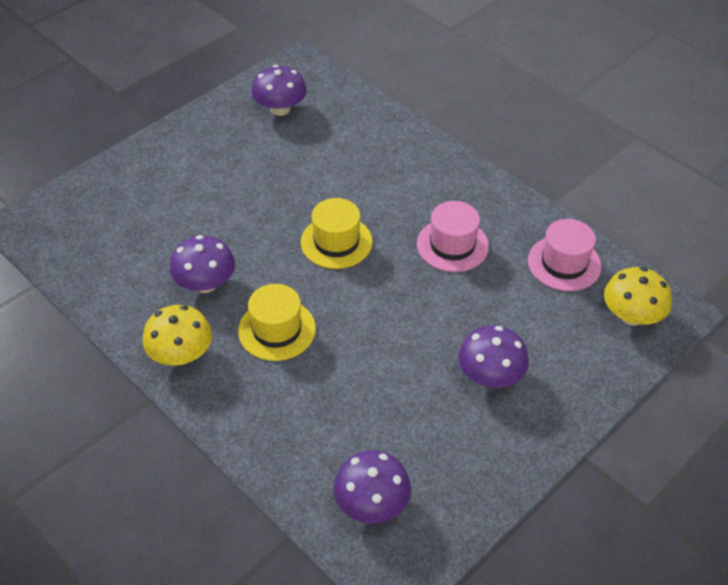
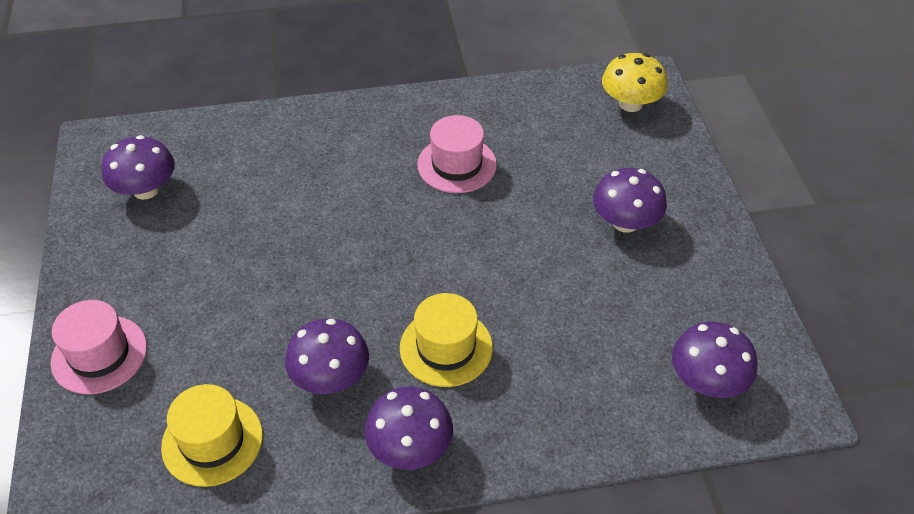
camera: 55 degrees left, 0 degrees up
yellow mushroom [142,305,212,365] -> purple mushroom [365,387,453,470]
yellow hat [301,198,373,269] -> yellow hat moved to [161,384,263,487]
pink hat [528,219,602,291] -> pink hat moved to [51,300,147,394]

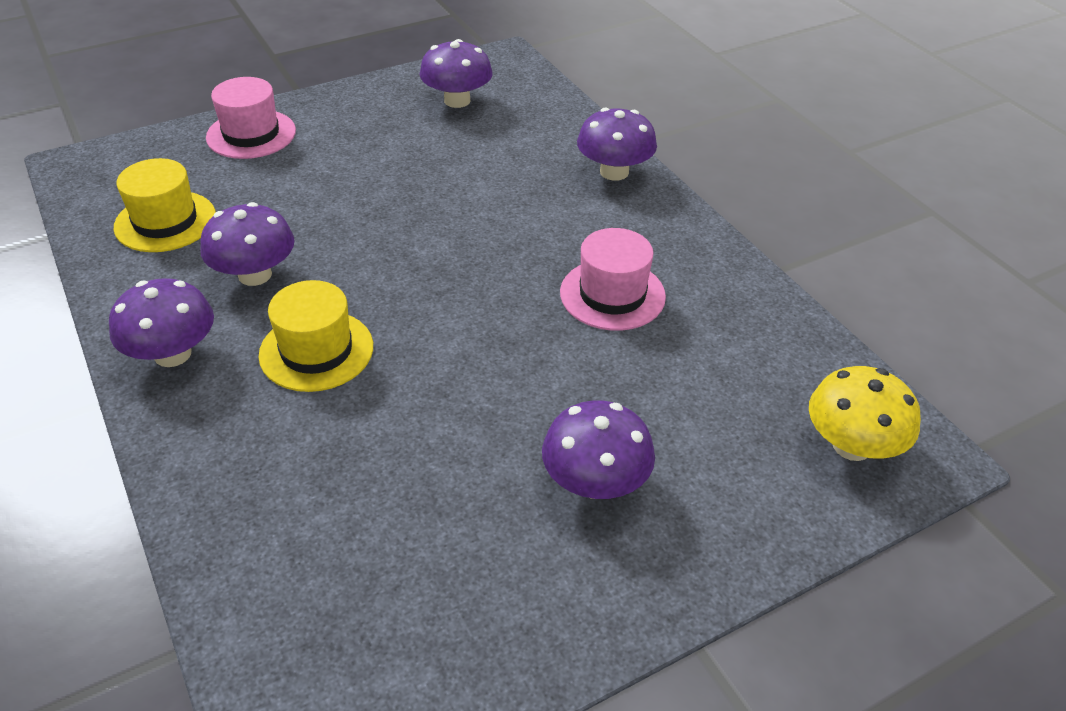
camera: 70 degrees right, 5 degrees down
purple mushroom [672,322,757,398] -> purple mushroom moved to [577,108,657,181]

